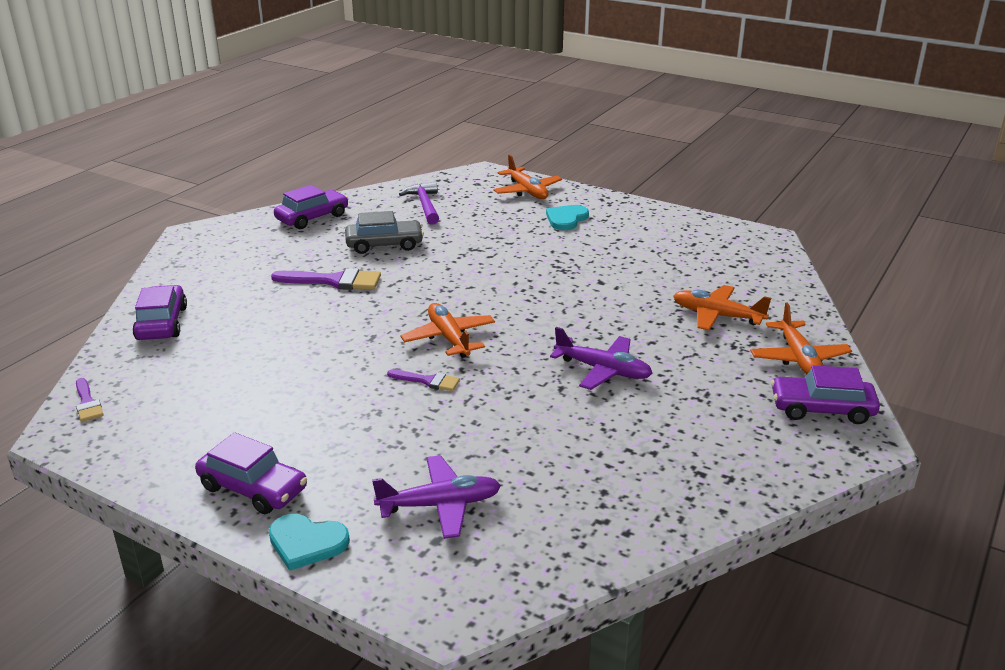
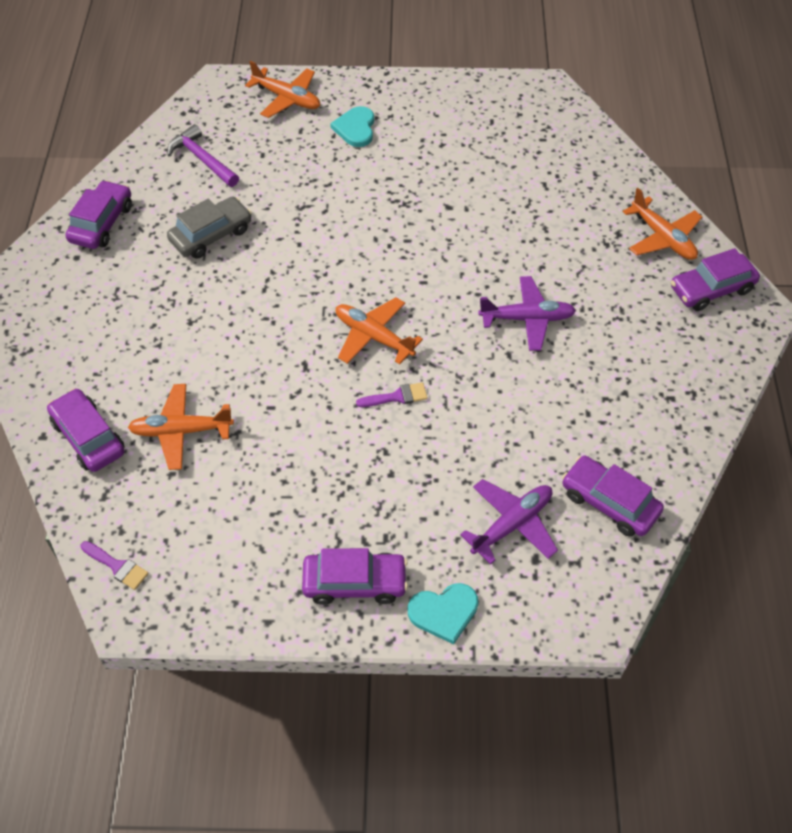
camera: 30 degrees left, 25 degrees up
purple brush [271,268,381,290] -> none
orange plane [673,285,771,331] -> orange plane moved to [128,384,234,470]
none -> purple car [562,456,664,537]

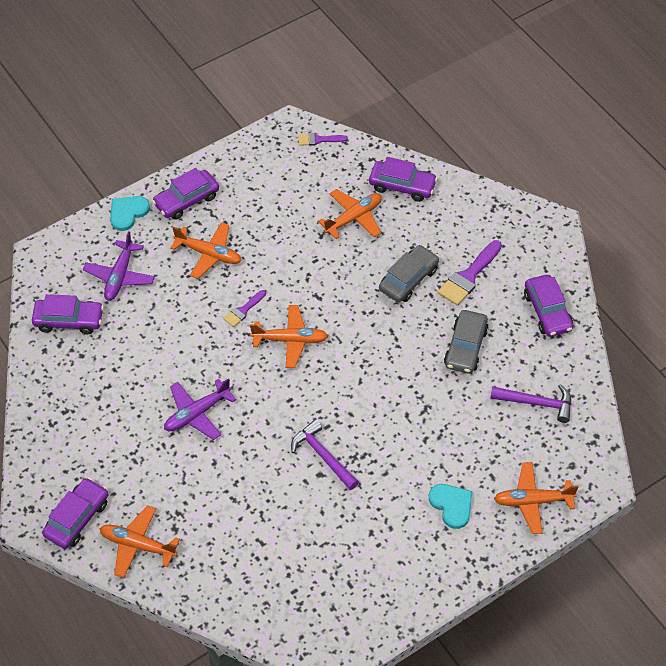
camera: 145 degrees right, 0 degrees up
none -> orange plane [170,222,242,279]
none -> purple hammer [291,419,359,490]
none -> grey car [379,245,439,302]
none -> purple brush [438,240,502,306]

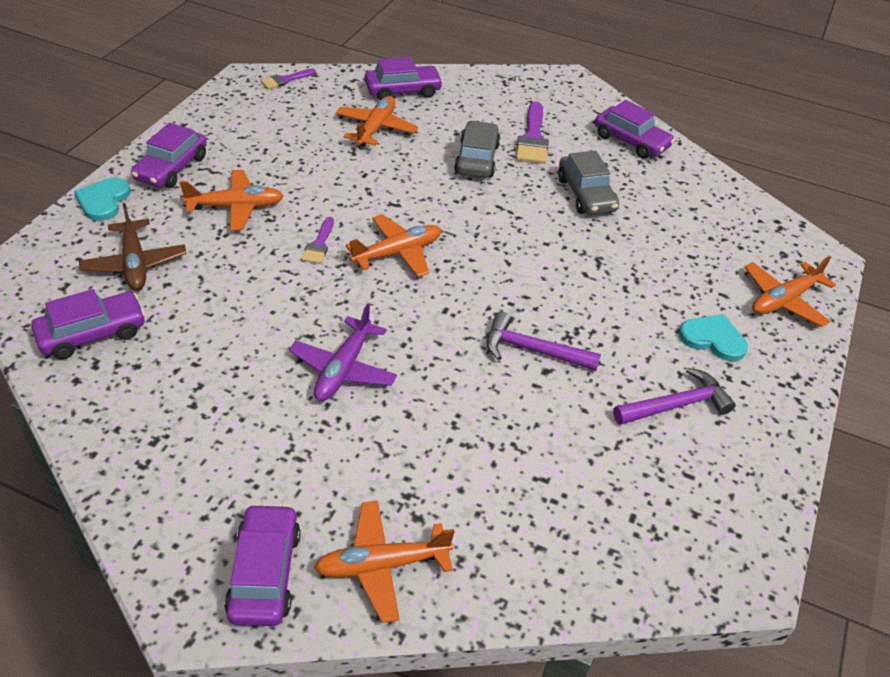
camera: 35 degrees left, 10 degrees down
purple plane [83,231,155,301] -> brown plane [79,203,187,291]
purple hammer [490,384,572,423] -> purple hammer moved to [613,368,736,425]

